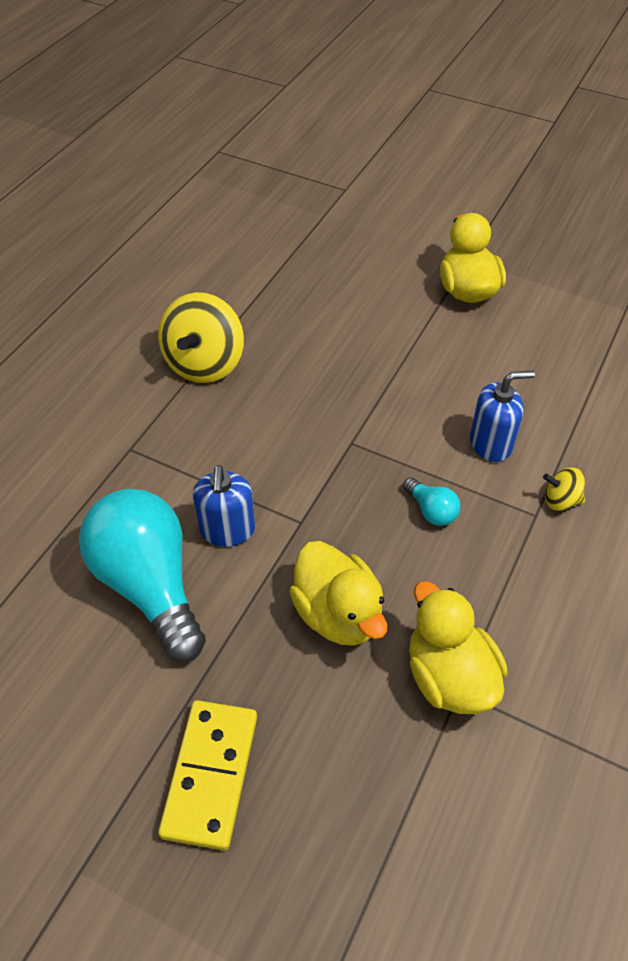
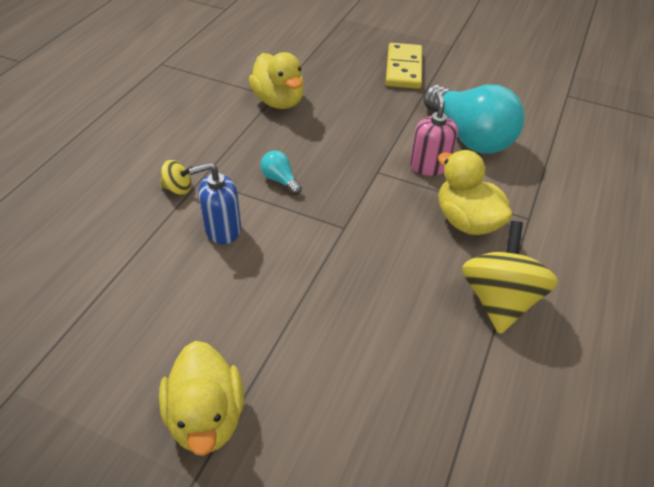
camera: 175 degrees right, 5 degrees down
blue soap dispenser [193,465,255,547] -> pink soap dispenser [410,91,458,176]
yellow duck [289,541,387,646] -> yellow duck moved to [438,150,512,235]

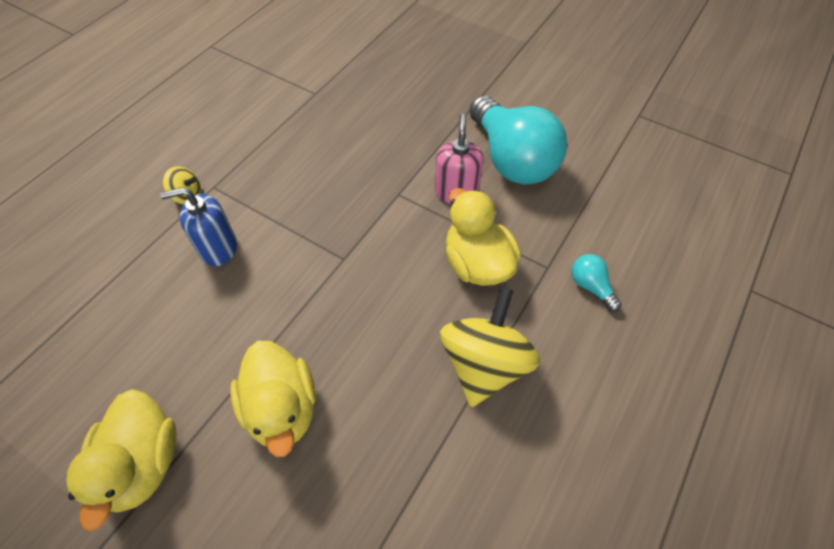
camera: 10 degrees right, 10 degrees up
yellow duck [249,52,304,109] -> yellow duck moved to [230,341,316,457]
turquoise light bulb [261,151,302,195] -> turquoise light bulb moved to [572,254,622,312]
yellow domino [386,43,422,89] -> none

